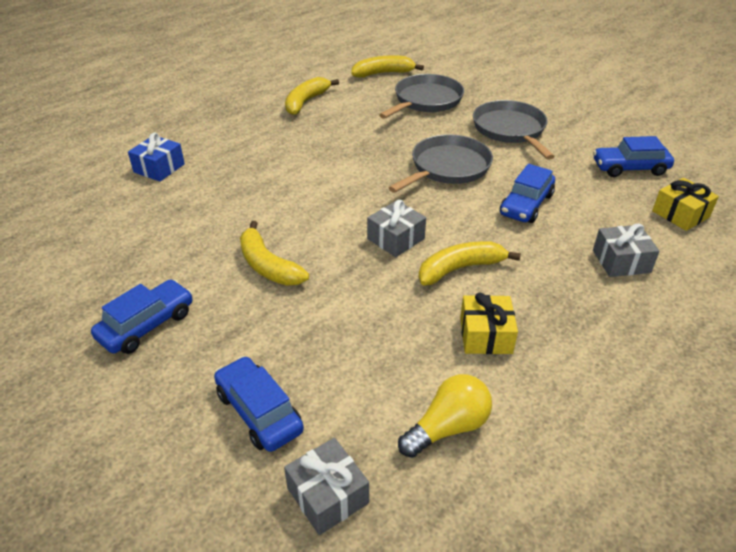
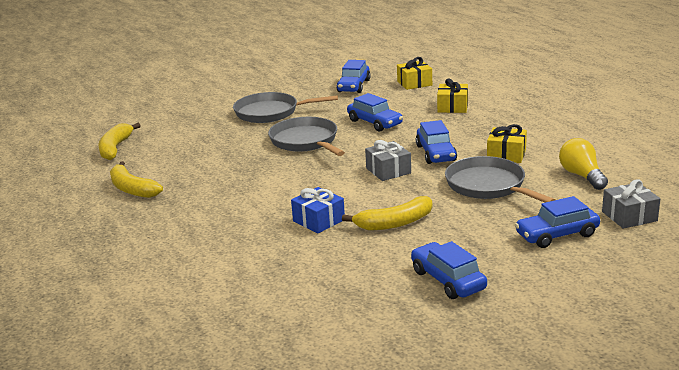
camera: 70 degrees left, 15 degrees down
blue gift [128,132,185,182] -> blue gift moved to [291,187,345,233]
grey pan [379,74,464,119] -> grey pan moved to [445,156,556,203]
yellow banana [419,241,521,286] -> blue car [416,120,457,164]
grey gift [593,224,660,277] -> yellow gift [437,79,468,113]

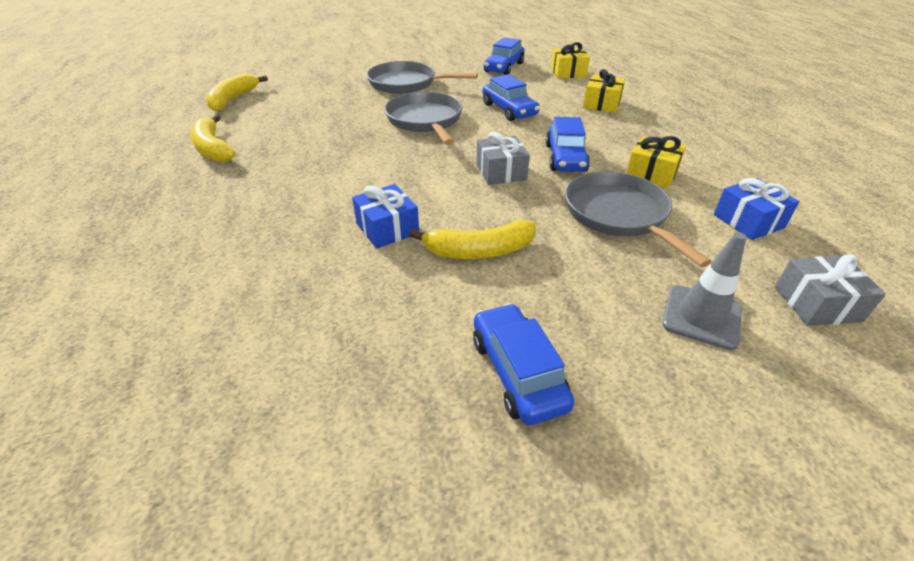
camera: 10 degrees right, 15 degrees up
blue car [515,196,600,248] -> grey traffic cone [662,232,746,350]
yellow light bulb [559,138,608,190] -> blue gift [714,178,799,240]

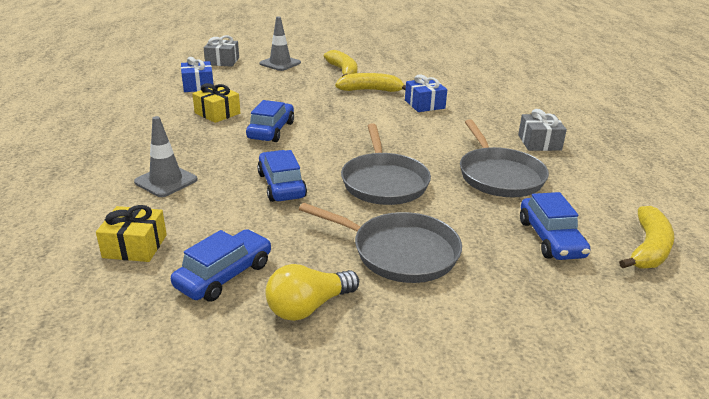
camera: 170 degrees left, 10 degrees down
yellow banana [190,115,236,162] -> yellow banana moved to [324,50,357,77]
blue car [473,303,574,425] -> blue car moved to [520,192,590,260]
grey gift [476,132,530,185] -> grey gift moved to [518,109,567,151]
grey pan [565,171,712,267] -> grey pan moved to [460,119,549,197]
yellow gift [583,69,625,113] -> grey traffic cone [134,116,198,197]
none -> yellow light bulb [265,264,359,321]

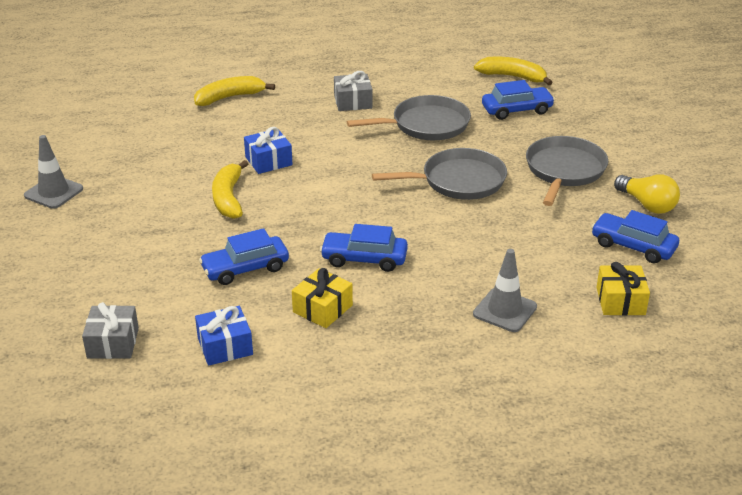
camera: 95 degrees left, 5 degrees up
blue car [257,150,307,202] -> blue car moved to [199,228,289,285]
grey traffic cone [260,16,301,71] -> grey traffic cone moved to [24,135,83,209]
yellow banana [324,50,357,77] -> yellow banana moved to [194,76,275,106]

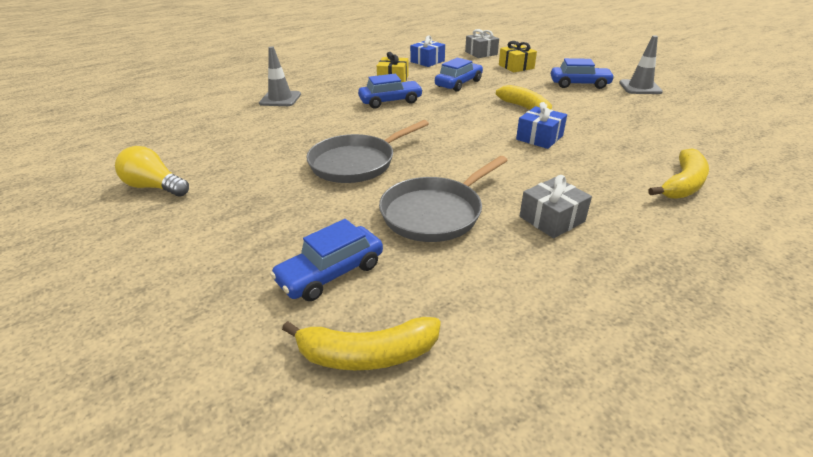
camera: 155 degrees right, 0 degrees up
grey pan [526,136,608,206] -> none
blue car [591,210,679,263] -> blue car moved to [551,58,615,89]
yellow gift [596,262,650,315] -> yellow gift moved to [499,41,537,72]

